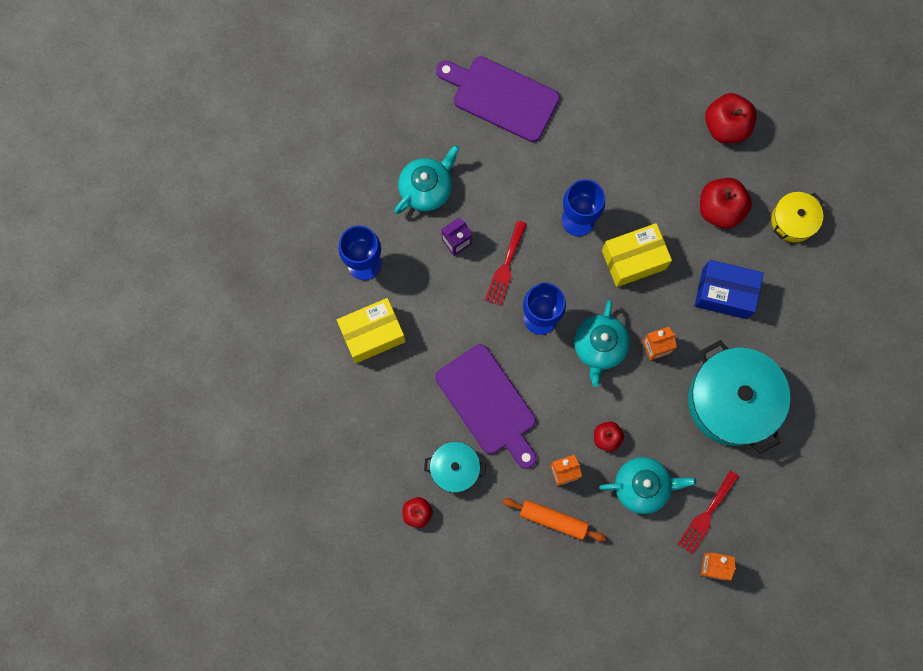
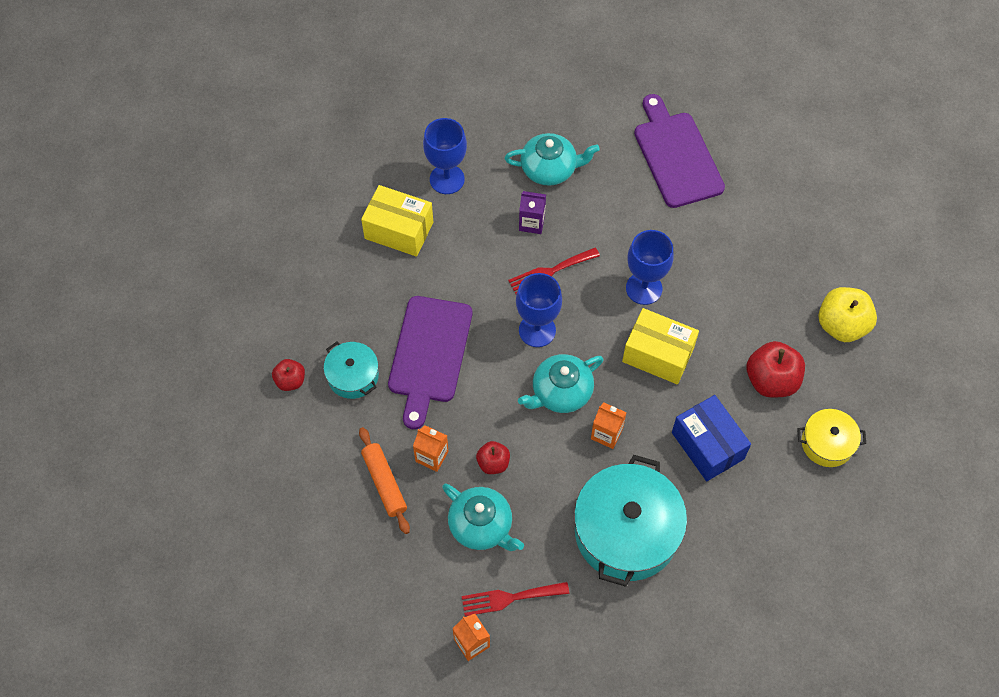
camera: 45 degrees right, 15 degrees down
red apple [705,93,757,143] -> yellow apple [819,287,877,342]

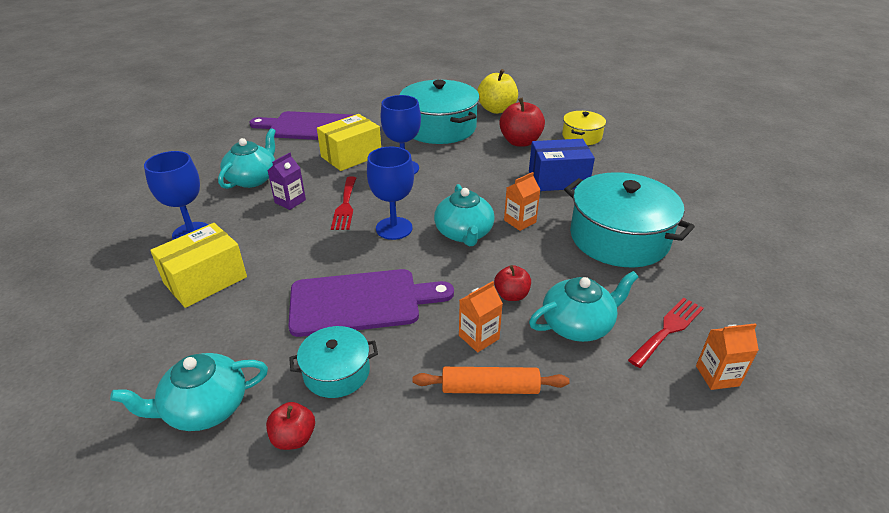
camera: 65 degrees left, 25 degrees down
purple cutting board [388,296,472,429] -> purple cutting board turned 45 degrees counterclockwise [288,269,454,337]
red fork [462,582,569,616] -> red fork turned 150 degrees counterclockwise [628,297,703,368]
yellow box [622,308,699,384] -> yellow box moved to [317,114,381,171]
none -> turquoise teapot [110,353,268,431]
none -> turquoise pot [400,80,480,144]

